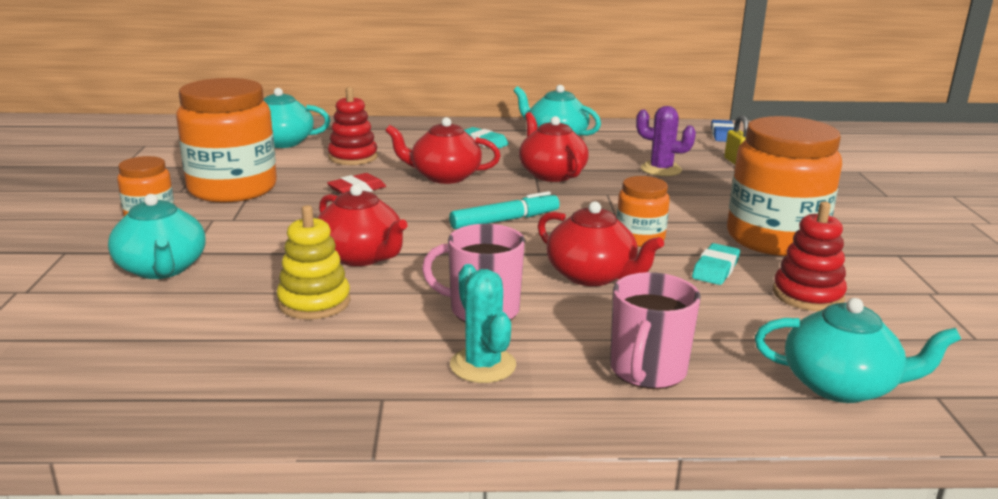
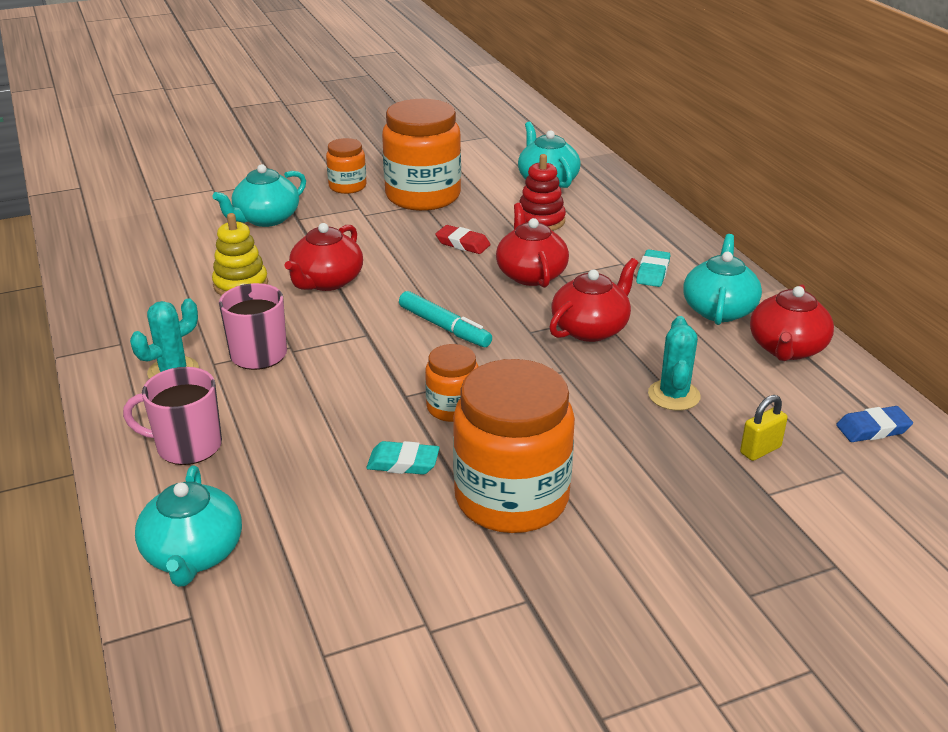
camera: 70 degrees right, 10 degrees up
red teapot [538,201,664,286] -> red teapot moved to [750,284,834,361]
purple cactus [636,106,696,176] -> turquoise cactus [648,316,701,411]
red stacking toy [773,201,847,311] -> none

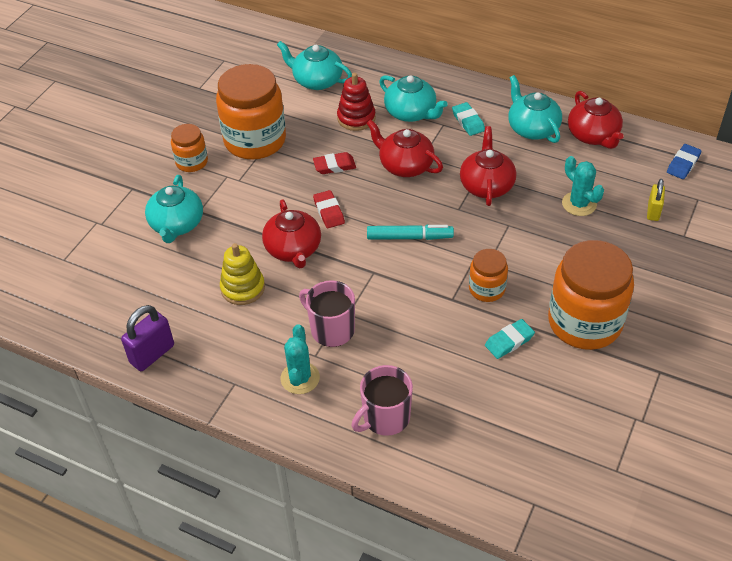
camera: 40 degrees left, 15 degrees up
turquoise teapot [135,465,242,587] -> turquoise teapot moved to [379,75,448,122]
none -> purple padlock [121,305,174,371]
none -> red eraser [313,190,345,228]

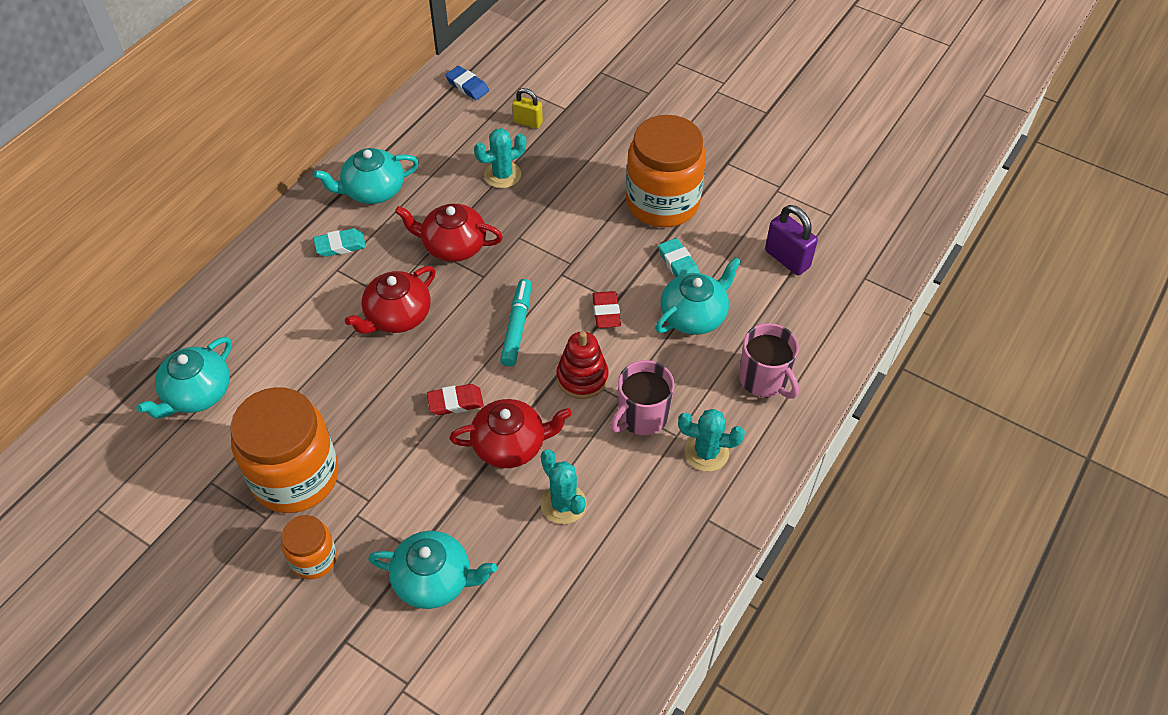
camera: 85 degrees left, 5 degrees up
purple padlock [121,305,174,371] -> purple padlock moved to [765,205,818,275]
yellow stacking toy [220,243,265,305] -> turquoise cactus [541,449,587,524]
red eraser [313,152,356,174] -> red eraser moved to [592,291,621,328]
red stacking toy [337,73,376,131] -> red stacking toy moved to [556,331,609,399]
turquoise teapot [379,75,448,122] -> turquoise teapot moved to [655,257,741,335]
orange jar [469,249,508,302] -> none
red teapot [568,91,624,149] -> none

